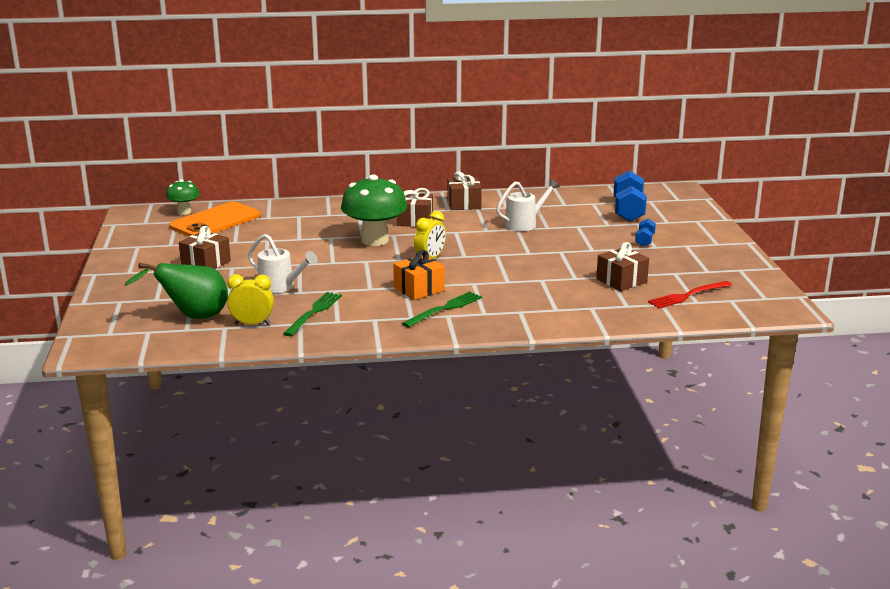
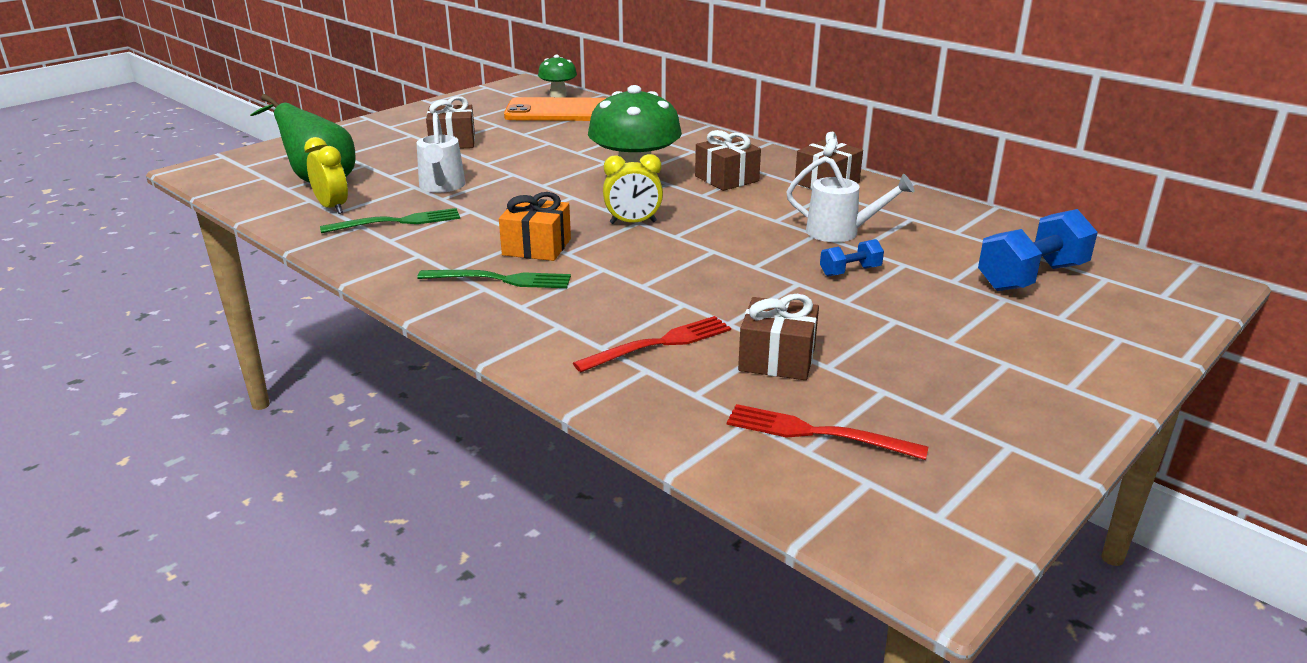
camera: 50 degrees right, 5 degrees up
blue dumbbell [635,219,656,246] -> blue dumbbell moved to [820,239,884,276]
none -> red fork [573,316,731,372]

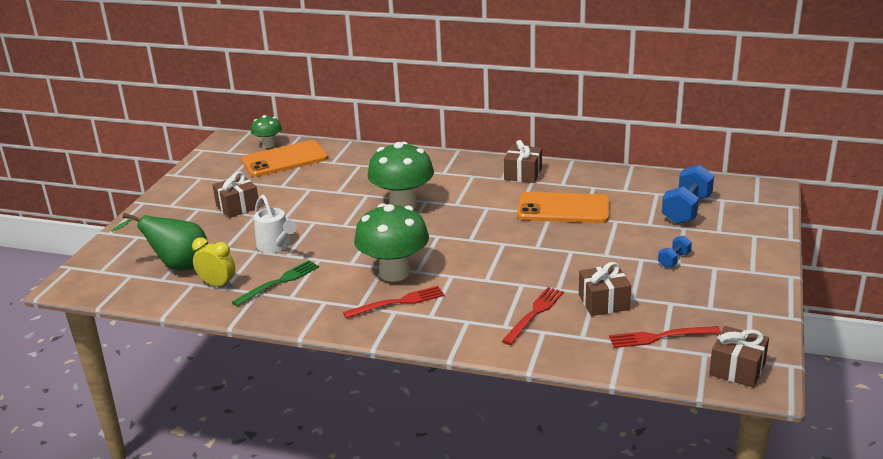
camera: 25 degrees left, 0 degrees up
green fork [417,270,571,288] -> red fork [343,286,445,318]
orange gift [499,192,571,261] -> green mushroom [354,203,429,282]
yellow clock [603,154,663,224] -> none
brown gift [695,130,761,191] -> brown gift moved to [709,326,769,388]
white watering can [786,156,914,242] -> orange phone [517,192,609,223]
blue dumbbell [820,239,884,276] -> blue dumbbell moved to [658,236,692,268]

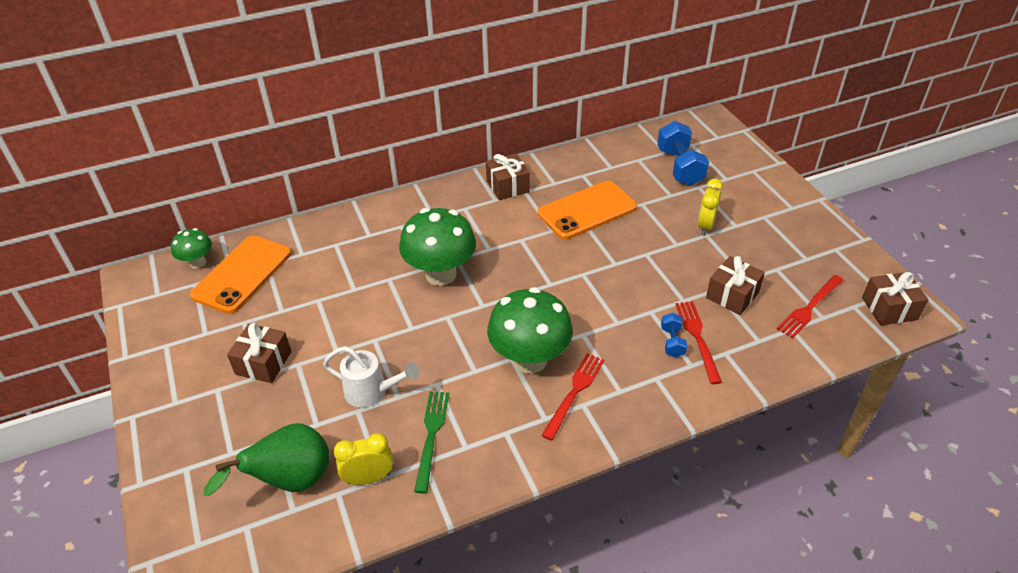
camera: 40 degrees left, 15 degrees up
blue dumbbell [658,236,692,268] -> blue dumbbell moved to [661,313,687,358]
none -> yellow clock [698,179,723,236]

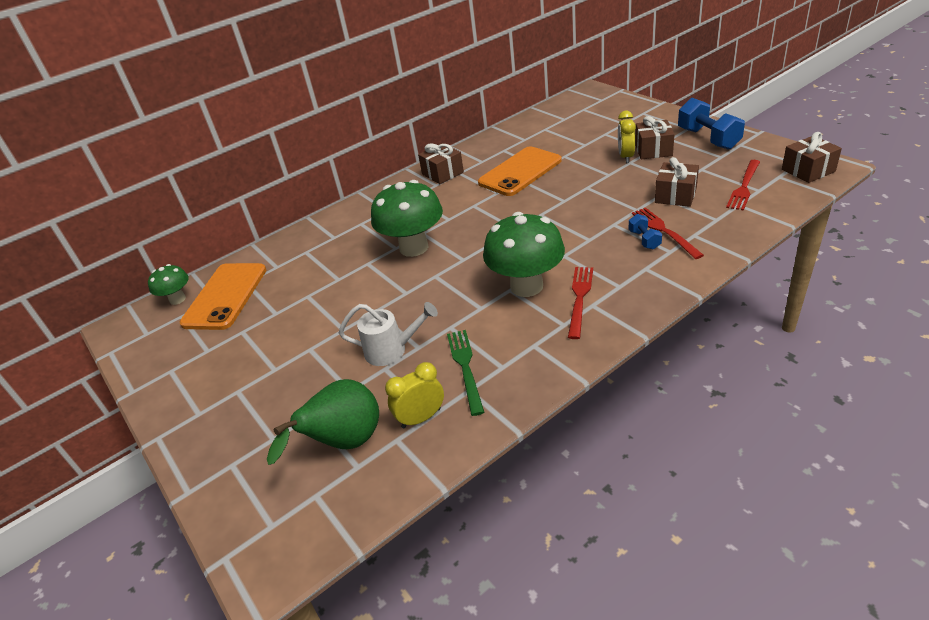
camera: 10 degrees left, 5 degrees down
brown gift [227,323,292,383] -> brown gift moved to [635,116,675,159]
blue dumbbell [657,121,709,186] -> blue dumbbell moved to [678,98,745,150]

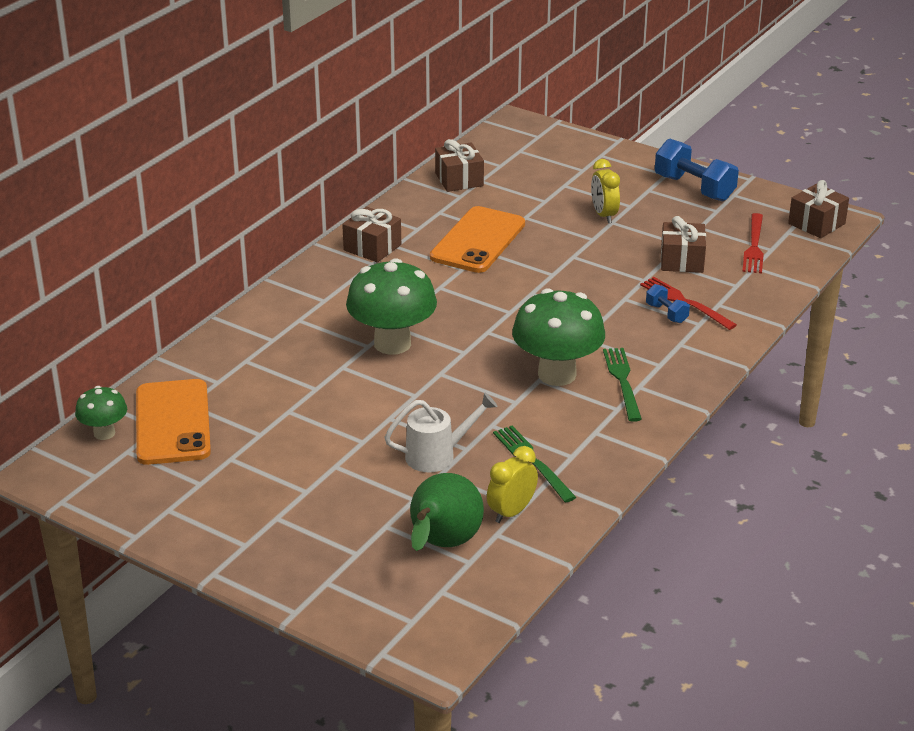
camera: 25 degrees left, 5 degrees down
red fork [568,267,593,339] -> green fork [603,348,642,422]
brown gift [635,116,675,159] -> brown gift moved to [435,139,484,192]

